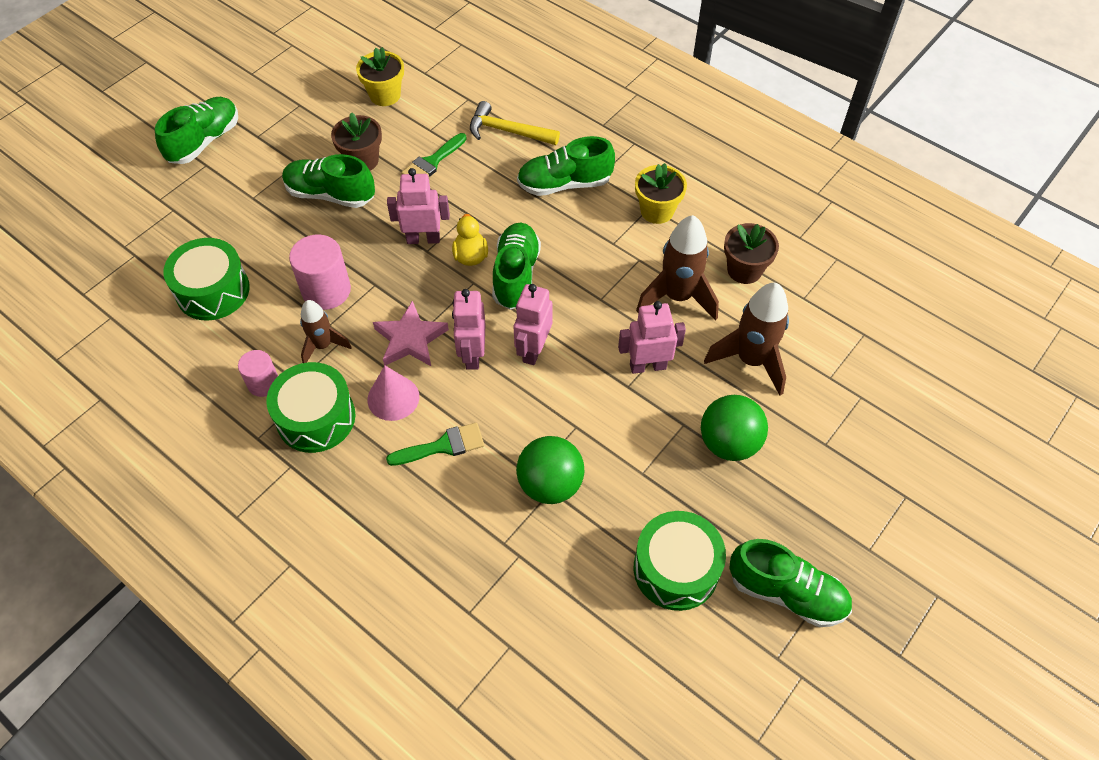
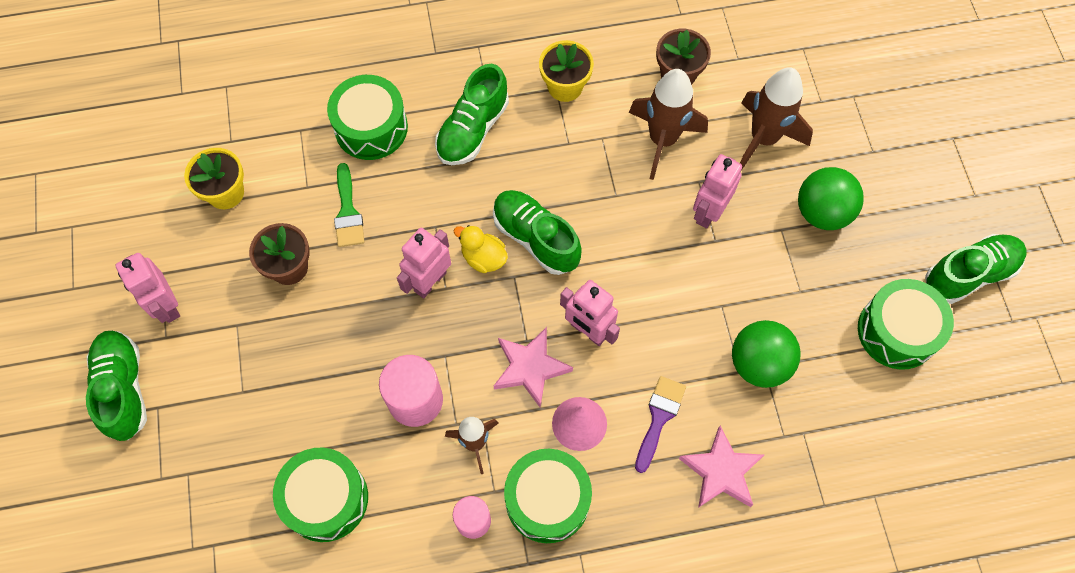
camera: 50 degrees left, 10 degrees up
green shoe [282,154,375,208] -> none
green brush [386,423,484,466] -> purple brush [635,376,686,473]
yellow hammer [470,101,560,145] -> green drum [327,75,408,160]
pink robot [514,284,553,365] -> pink robot moved to [115,253,180,323]
none -> pink star [679,426,764,508]

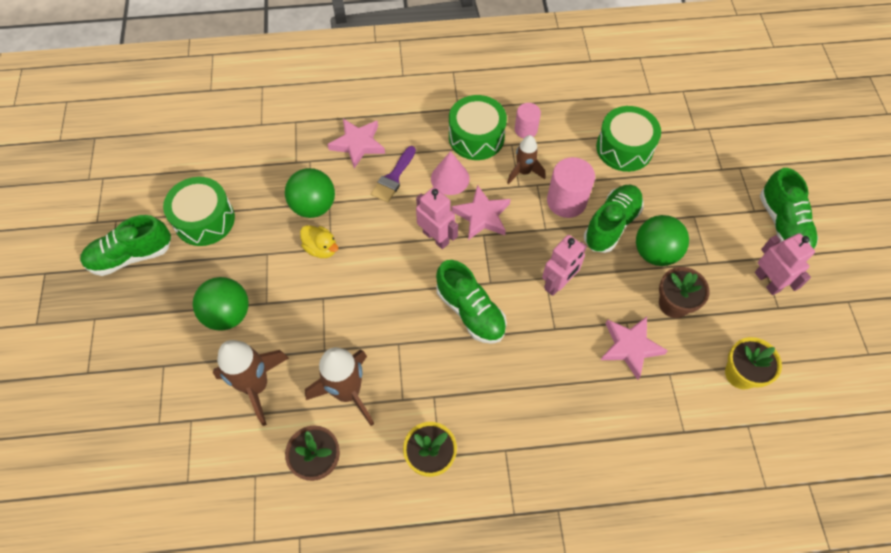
camera: 175 degrees left, 5 degrees down
green drum [327,75,408,160] -> none
green brush [334,163,365,247] -> pink star [601,316,668,380]
green shoe [435,64,509,165] -> green shoe moved to [584,185,644,253]
yellow duck [454,225,508,273] -> yellow duck moved to [300,225,339,258]
pink robot [693,154,742,229] -> none
none -> green ball [636,215,689,266]

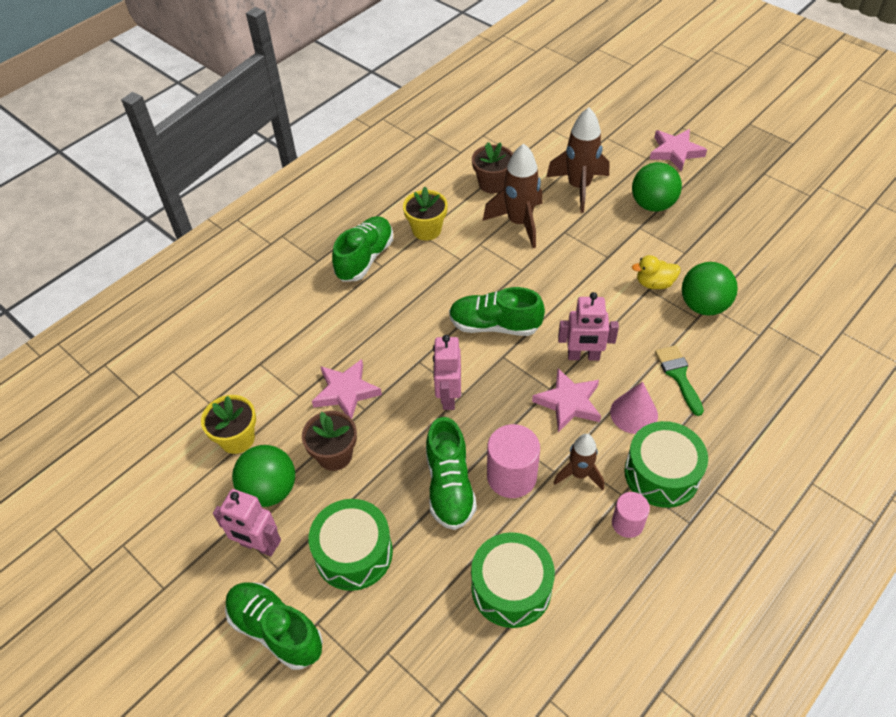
camera: 140 degrees right, 10 degrees down
green shoe [80,215,171,276] -> green shoe moved to [332,216,393,282]
green drum [163,177,235,246] -> green drum moved to [309,499,393,591]
pink star [327,119,385,169] -> pink star moved to [650,129,707,172]
purple brush [371,146,416,202] -> green brush [655,345,704,416]
green ball [636,215,689,266] -> green ball moved to [232,445,295,507]

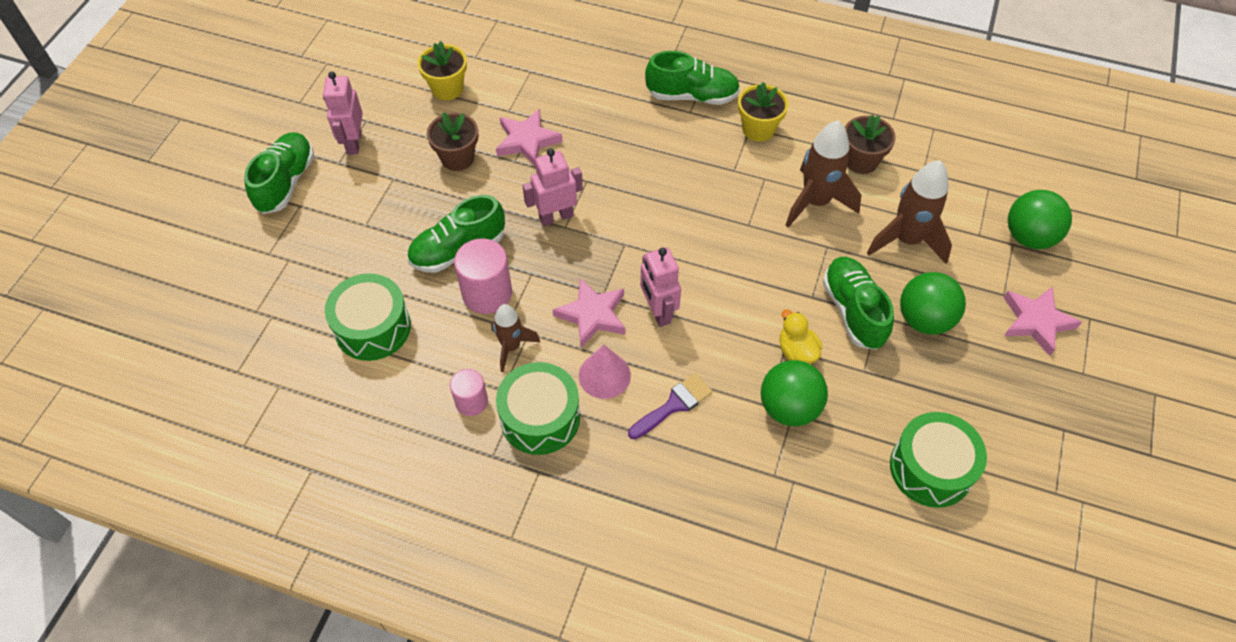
camera: 65 degrees right, 5 degrees up
green ball [232,445,295,507] -> green ball moved to [1008,190,1072,249]
green drum [309,499,393,591] -> green drum moved to [890,412,987,508]
green shoe [449,287,545,336] -> green shoe moved to [823,257,894,350]
green brush [655,345,704,416] -> purple brush [628,373,713,439]

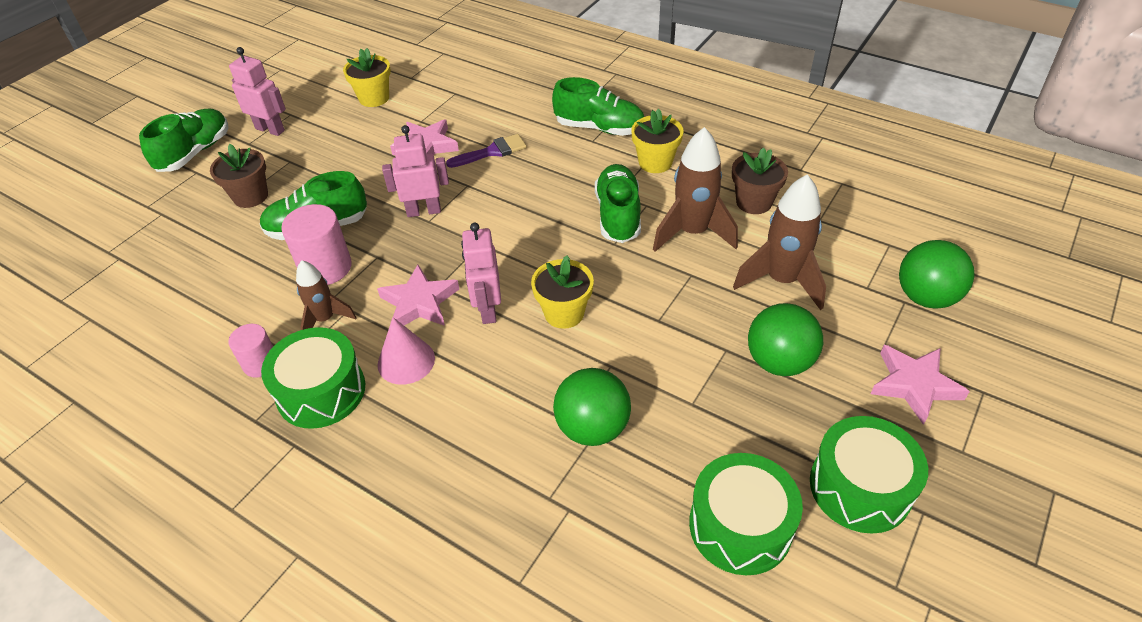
camera: 15 degrees right, 10 degrees down
pink robot [323,72,363,154] -> pink robot turned 105 degrees clockwise [229,47,286,136]
green drum [325,273,411,361] -> green drum moved to [810,416,928,534]
brown flower pot [427,112,478,171] -> brown flower pot moved to [210,144,268,208]
purple brush [628,373,713,439] -> purple brush moved to [446,134,527,168]
yellow duck [780,310,822,364] -> none
green shoe [823,257,894,350] -> green shoe moved to [595,164,641,243]
none -> yellow flower pot [531,256,594,329]

